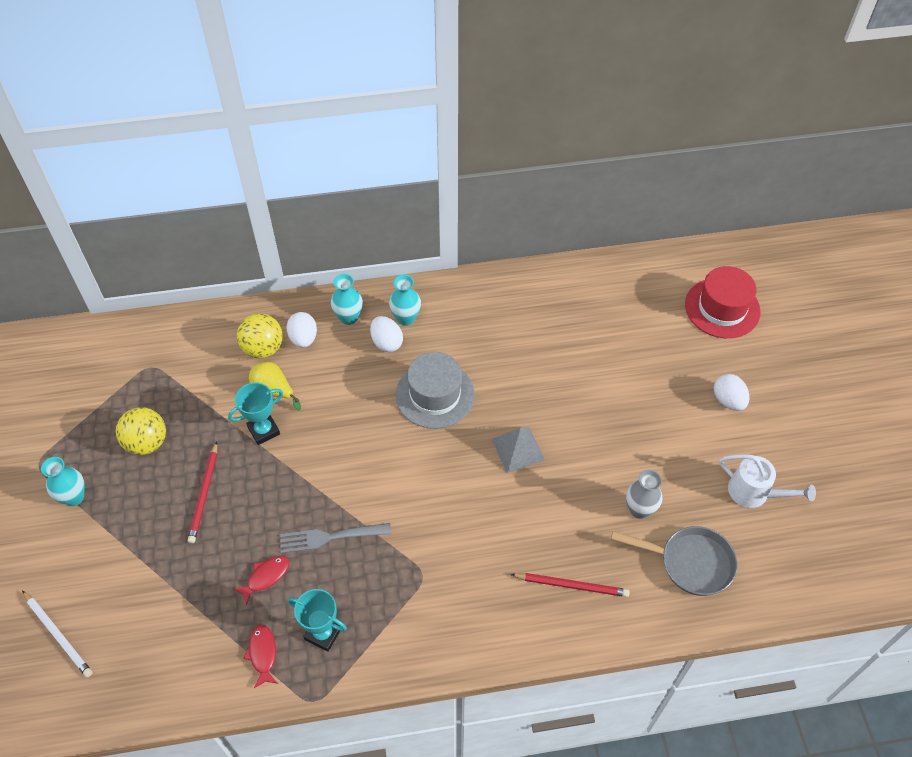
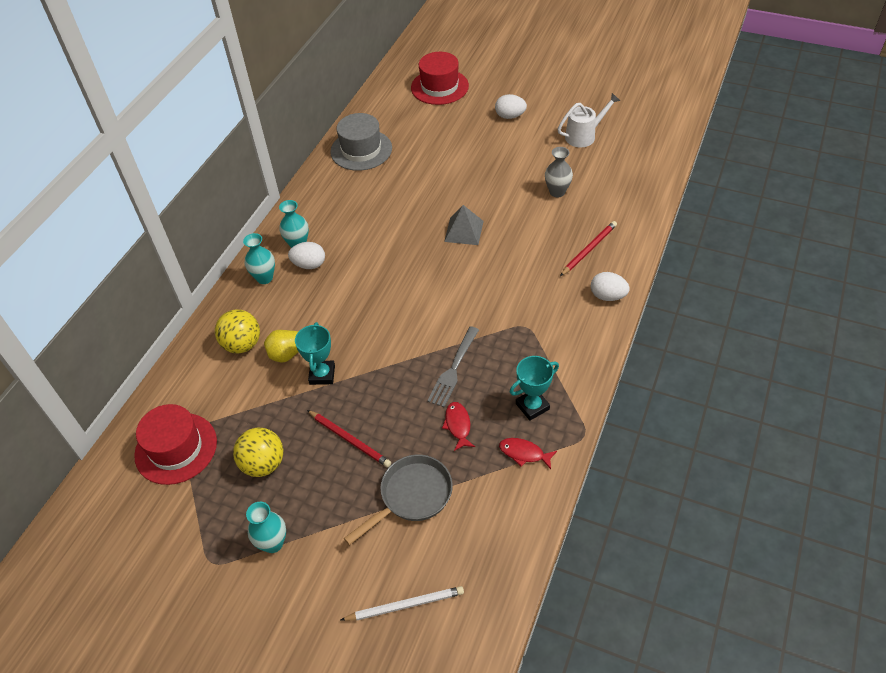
camera: 55 degrees left, 5 degrees down
white egg [286,312,317,348] -> white egg moved to [591,272,630,301]
grey hat [396,352,475,429] -> grey hat moved to [330,113,392,171]
grey pan [611,526,738,596] -> grey pan moved to [344,455,453,545]
none -> red hat [134,404,217,485]

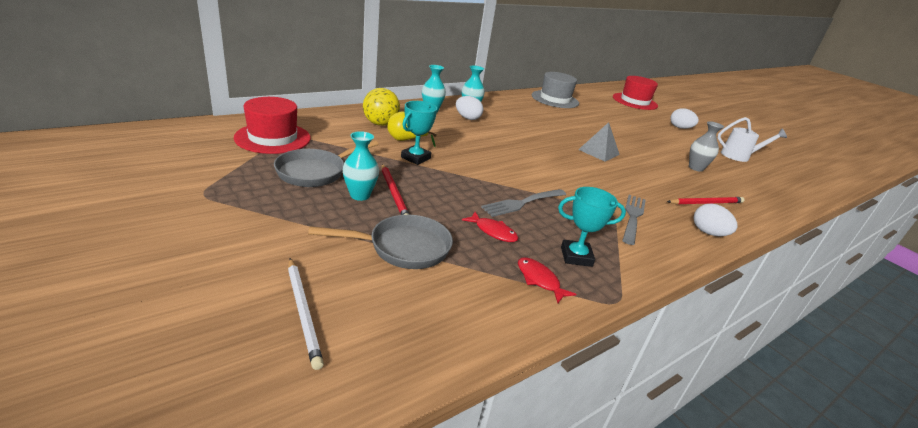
camera: 25 degrees right, 20 degrees down
yellow ball [233,427,283,477] -> grey pan [274,140,379,187]
turquoise vase [246,502,286,553] -> turquoise vase moved to [343,131,379,201]
white pencil [341,586,464,621] -> white pencil turned 45 degrees clockwise [288,258,324,370]
red fish [442,402,475,451] -> red fish turned 105 degrees clockwise [462,212,519,242]
none -> grey fork [622,195,646,245]

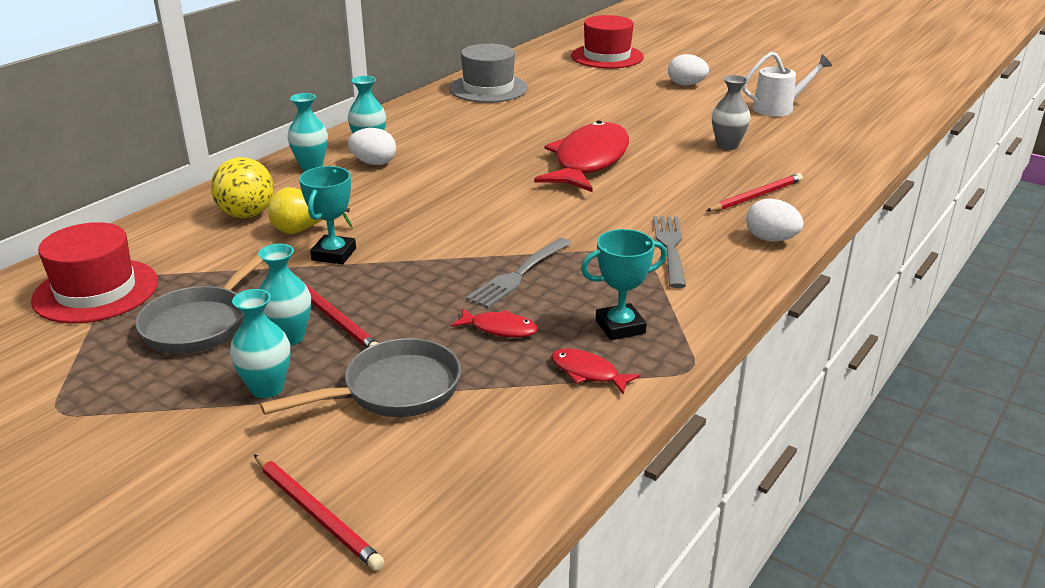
camera: 15 degrees left, 0 degrees up
white pencil [288,258,324,370] -> red pencil [254,454,384,571]
grey pyramid [578,122,620,162] -> red fish [534,121,629,192]
none -> turquoise vase [230,289,290,398]

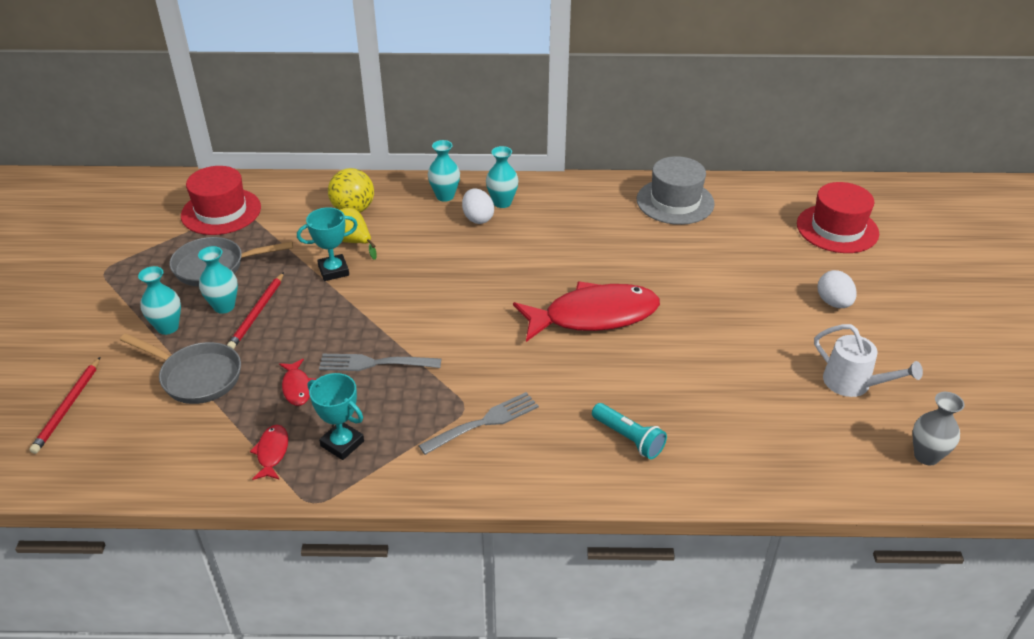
camera: 55 degrees right, 10 degrees up
red pencil [706,173,803,212] -> turquoise flashlight [592,403,667,459]
grey vase [712,75,751,150] -> grey vase moved to [913,392,965,465]
white egg [746,198,804,241] -> none

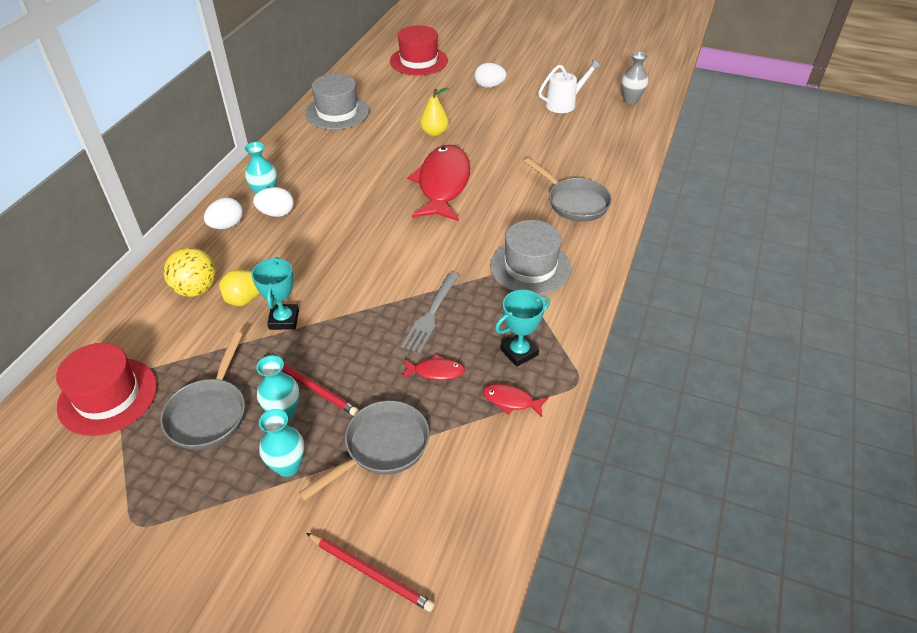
camera: 70 degrees left, 5 degrees up
grey fork [418,392,539,455] -> grey hat [490,220,571,295]
turquoise vase [428,140,460,202] -> white egg [204,197,243,229]
turquoise flashlight [592,403,667,459] -> grey pan [524,158,612,222]
none -> yellow pear [420,88,449,137]

